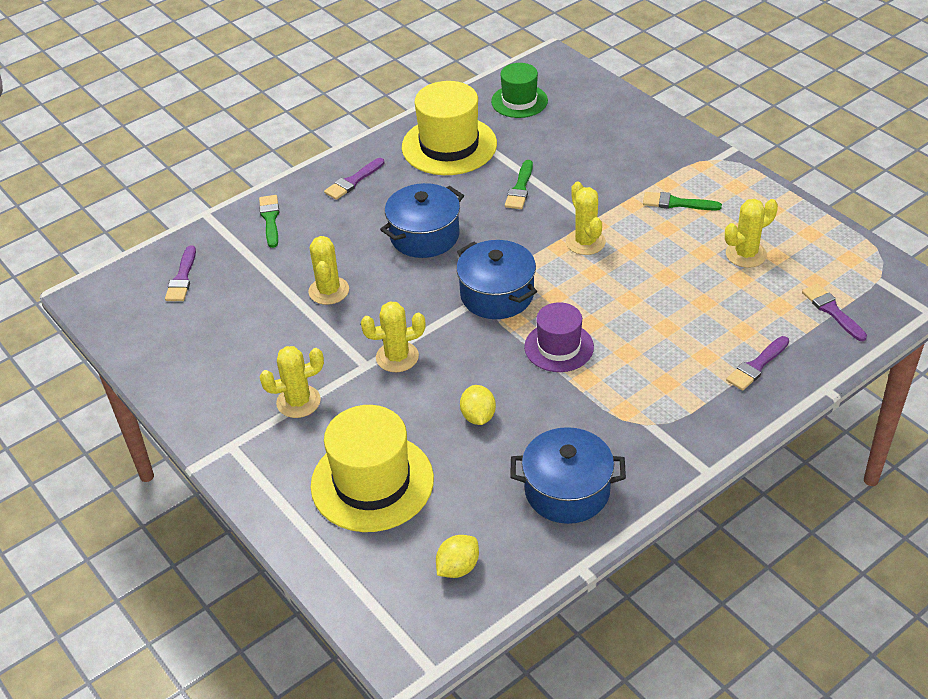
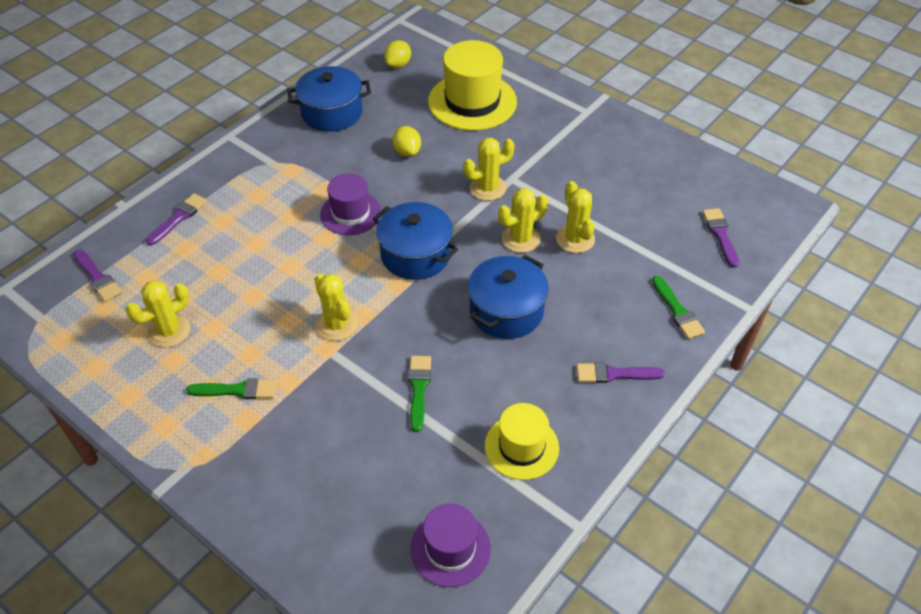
camera: 165 degrees right, 5 degrees up
yellow cactus [260,346,324,418] -> yellow cactus moved to [498,188,548,253]
purple brush [324,158,385,200] -> purple brush turned 120 degrees counterclockwise [577,362,665,383]
yellow hat [402,81,497,175] -> yellow hat [485,403,559,480], size x0.61
green hat [491,63,548,118] -> purple hat [410,503,491,587]

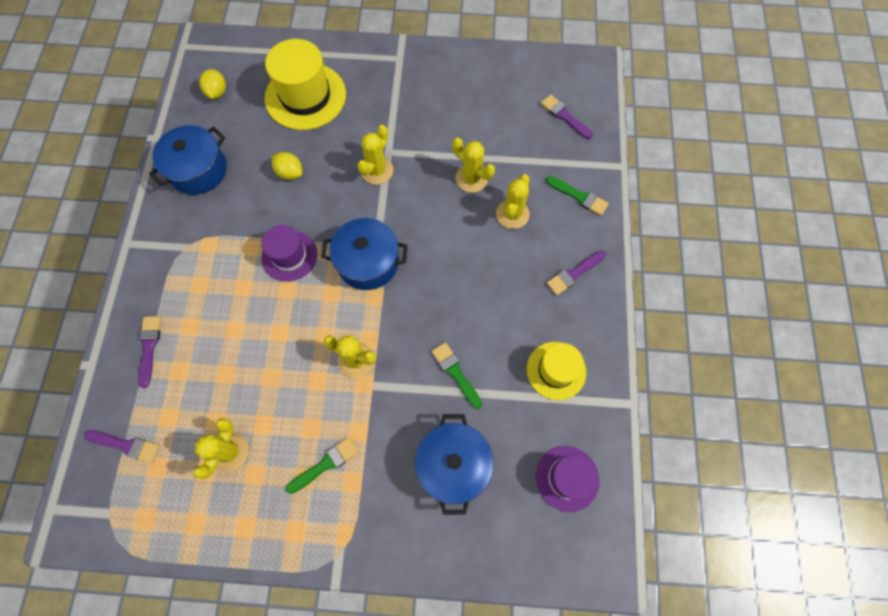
camera: 35 degrees left, 20 degrees up
blue pot [468,255,549,339] -> blue pot moved to [415,414,494,515]
yellow cactus [498,188,548,253] -> yellow cactus moved to [496,174,530,229]

